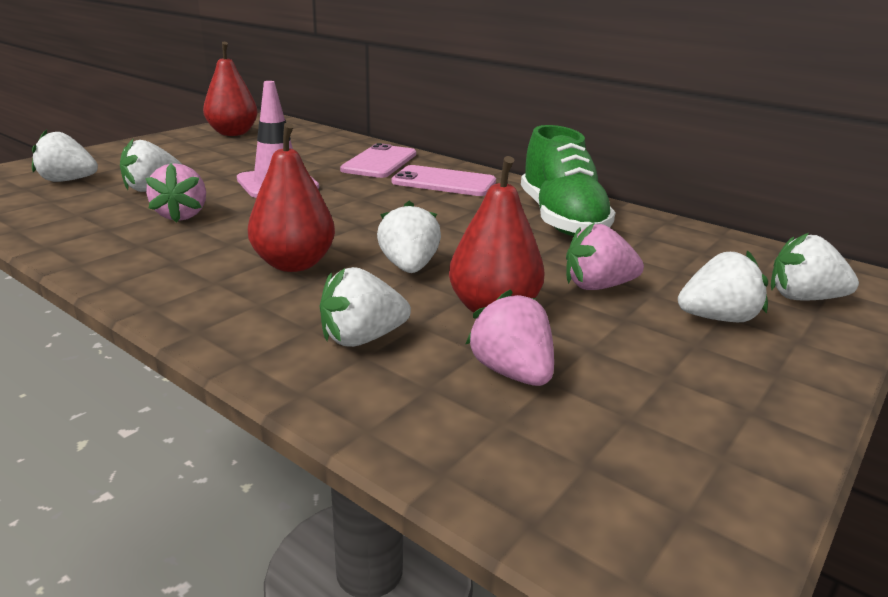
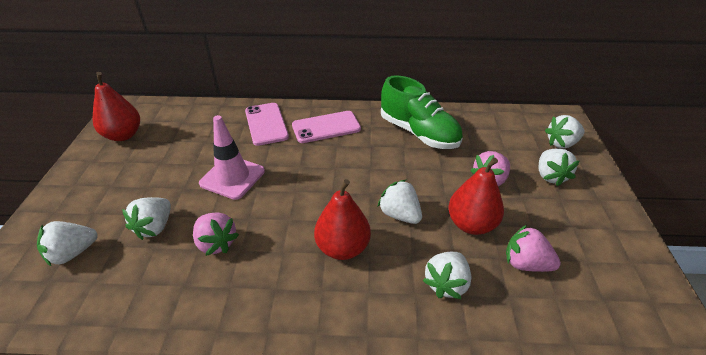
camera: 35 degrees left, 15 degrees up
white strawberry [678,250,768,322] -> white strawberry turned 135 degrees clockwise [539,148,580,186]

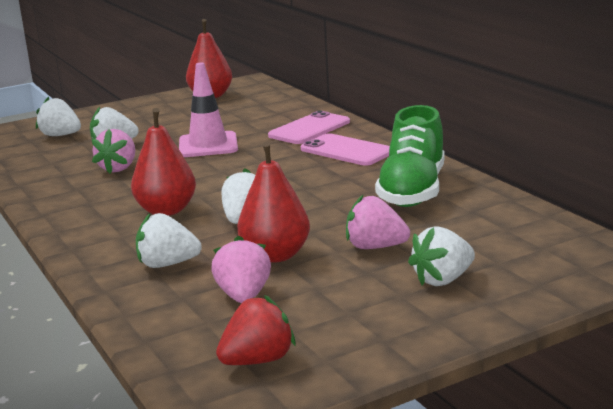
camera: 60 degrees right, 20 degrees down
white strawberry [545,115,585,148] -> none
none -> red strawberry [216,295,296,365]

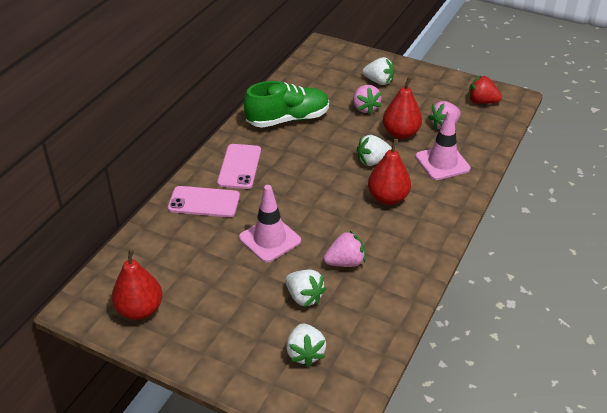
camera: 125 degrees left, 20 degrees up
white strawberry [136,213,202,268] -> pink traffic cone [416,110,470,180]

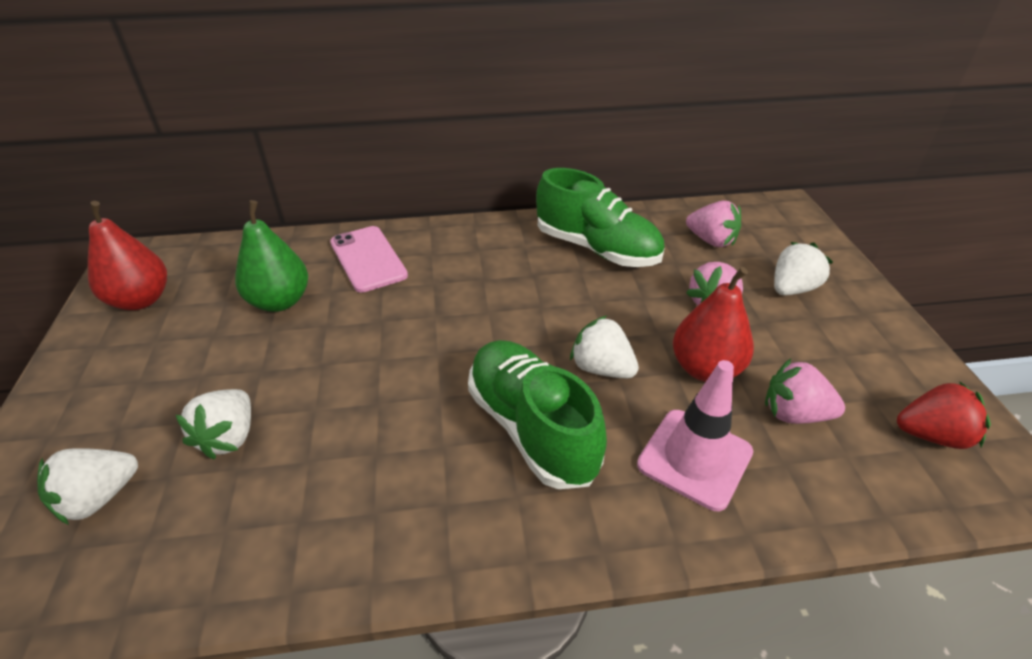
camera: 55 degrees right, 0 degrees up
pink phone [217,144,261,189] -> none
pink traffic cone [239,185,301,262] -> none
pink strawberry [324,231,365,267] -> pink strawberry moved to [686,201,741,247]
white strawberry [362,57,394,85] -> white strawberry turned 120 degrees counterclockwise [774,242,833,296]
red pear [368,139,411,205] -> green shoe [468,340,607,489]
red strawberry [468,75,502,104] -> red strawberry turned 105 degrees clockwise [897,381,991,449]
none -> green pear [235,200,308,312]

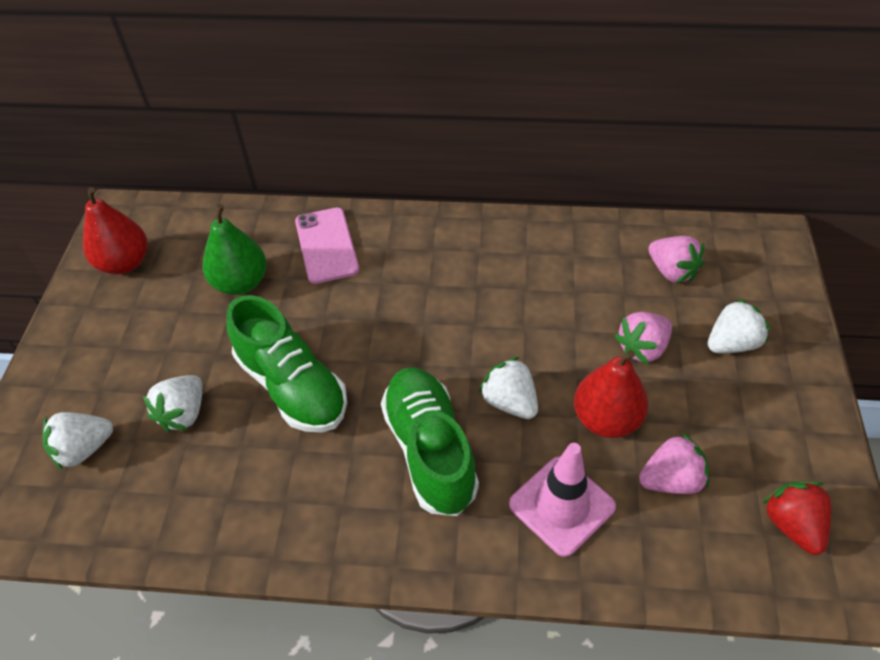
camera: 15 degrees right, 10 degrees up
green shoe [536,168,665,267] -> green shoe moved to [226,295,347,433]
pink strawberry [765,358,845,424] -> pink strawberry turned 135 degrees clockwise [639,433,709,494]
red strawberry [897,381,991,449] -> red strawberry turned 120 degrees counterclockwise [763,481,831,555]

